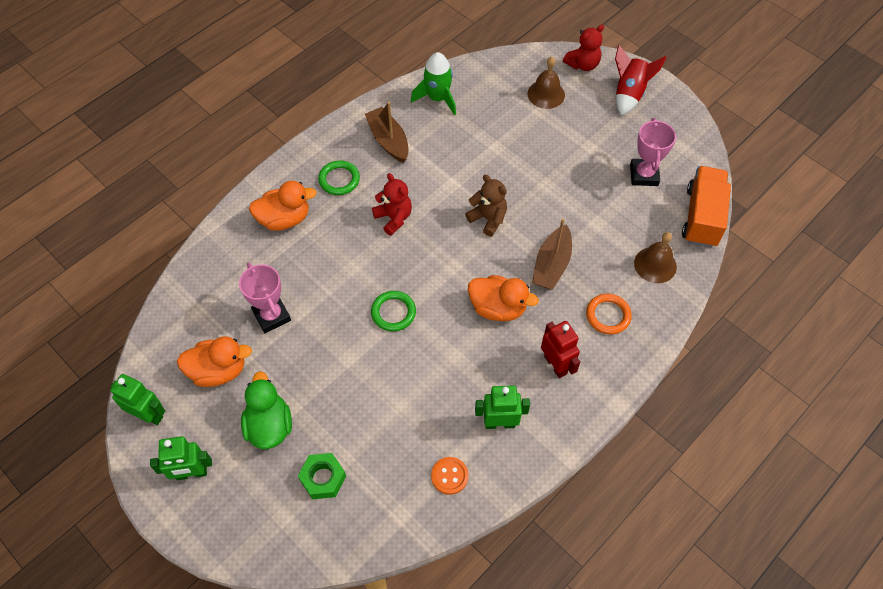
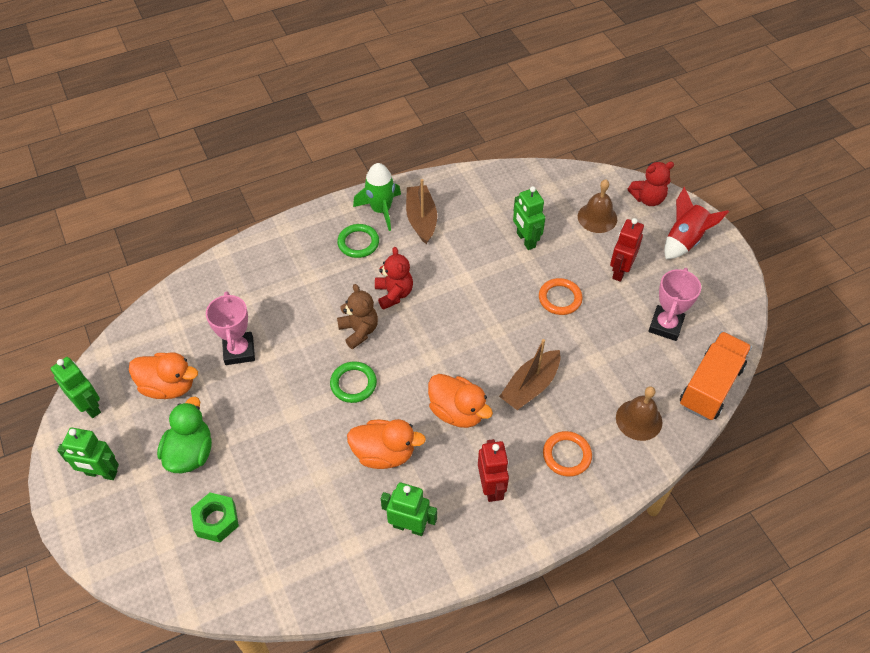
camera: 20 degrees right, 5 degrees down
orange duck [249,181,317,231] -> orange duck moved to [347,419,426,469]
green rocket [411,52,456,115] -> green rocket moved to [353,163,401,231]
orange button [431,457,469,495] -> none
brown teddy bear [465,175,507,237] -> brown teddy bear moved to [337,284,378,349]
none -> green robot [513,186,545,250]
none -> orange ring [539,278,583,315]
none -> red robot [610,218,644,282]

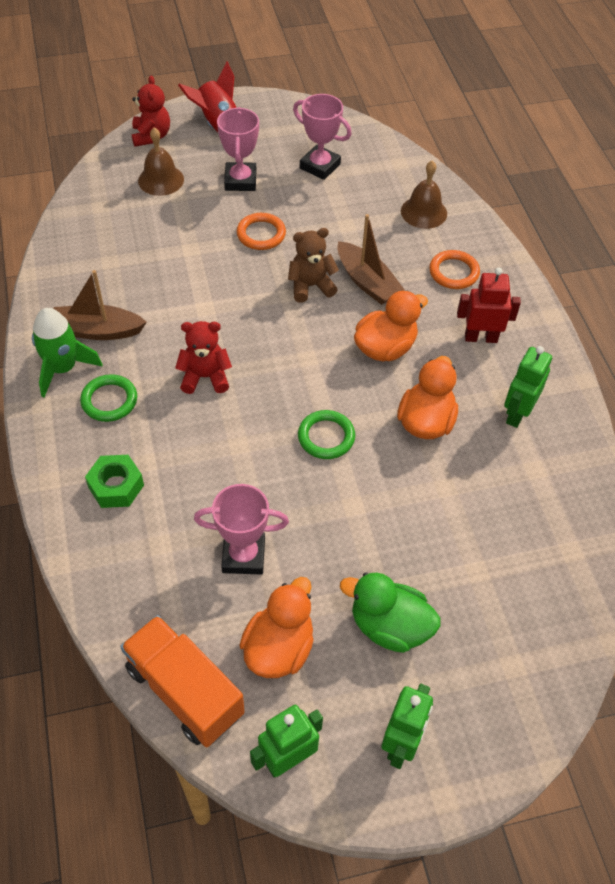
camera: 80 degrees left, 0 degrees up
green nut [191,493,239,542] -> green nut moved to [85,455,144,508]
brown teddy bear [337,284,378,349] -> brown teddy bear moved to [288,228,339,303]
green robot [513,186,545,250] -> none
red robot [610,218,644,282] -> pink trophy [217,107,259,191]
orange truck [680,331,752,420] -> orange truck moved to [120,615,245,747]

